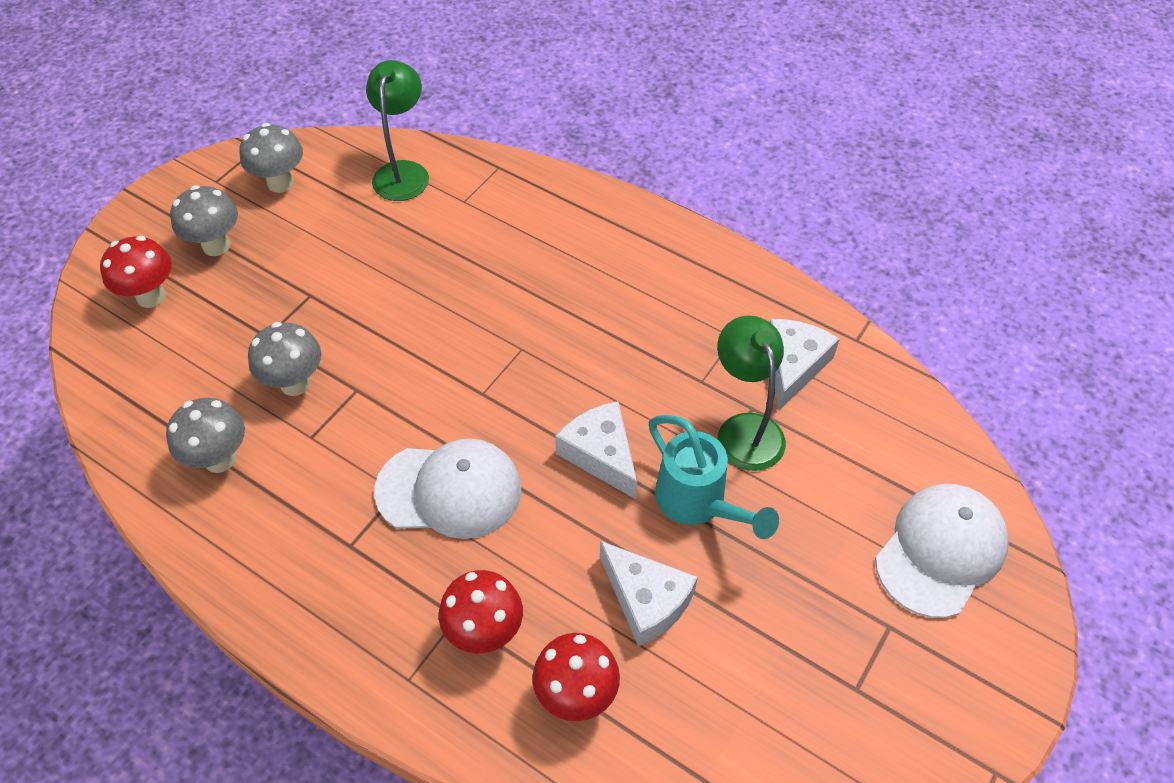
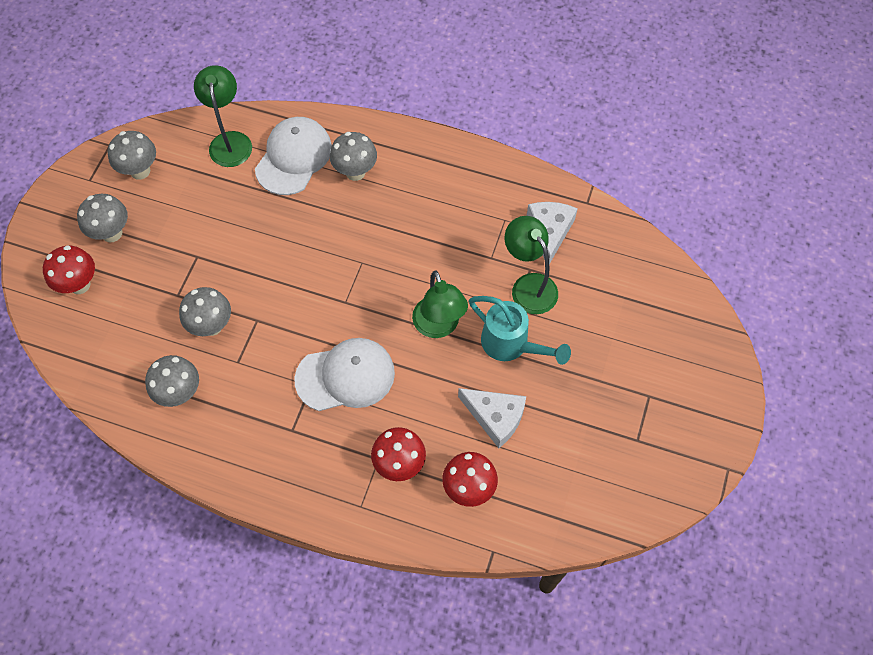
camera: 15 degrees left, 10 degrees up
white cheese [555,401,637,499] -> green lamp [412,270,468,338]
white cap [875,484,1009,618] -> white cap moved to [255,117,332,195]
none -> grey mushroom [330,132,377,181]

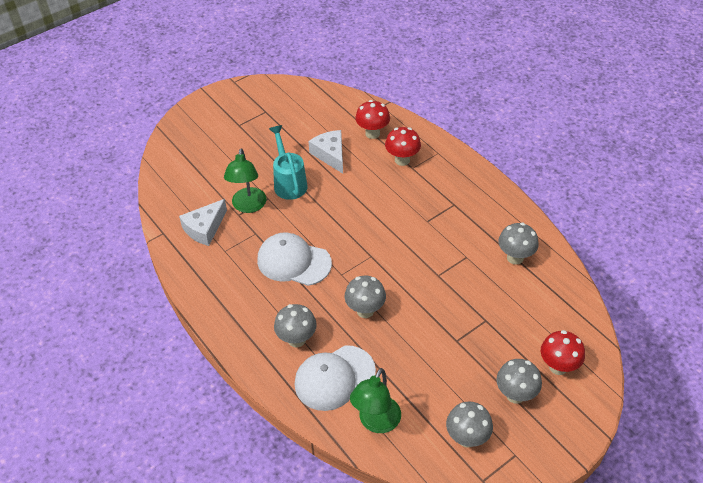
camera: 145 degrees left, 15 degrees down
grey mushroom [179,287,231,336] -> grey mushroom moved to [345,276,386,318]
white cap [294,338,395,411] -> white cap moved to [257,232,332,286]
green lamp [412,270,468,338] -> none

